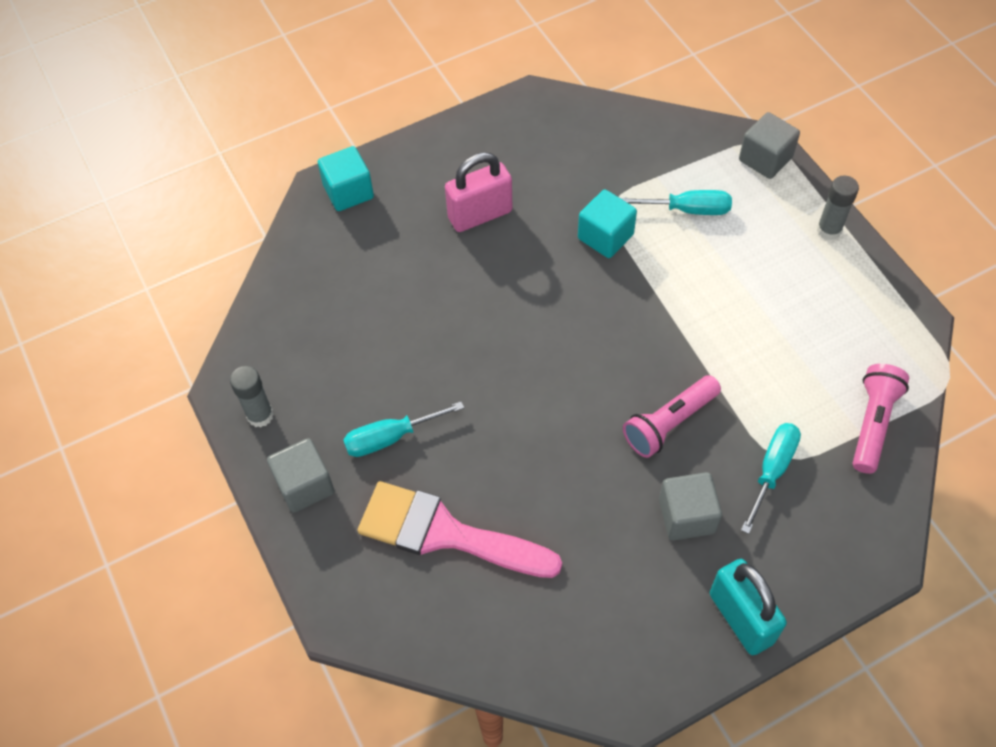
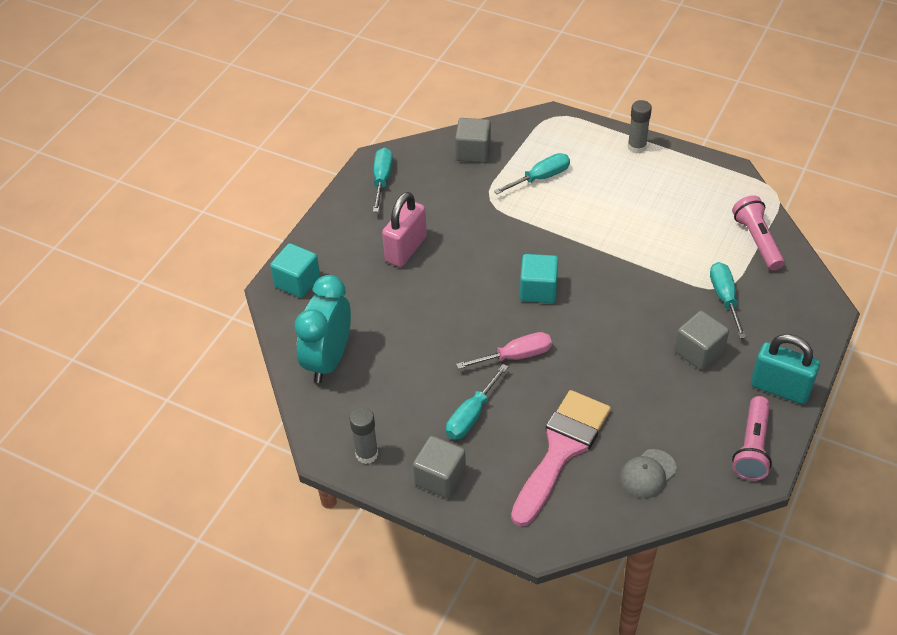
camera: 35 degrees left, 10 degrees down
pink brush [357,481,562,578] -> pink brush turned 135 degrees clockwise [511,390,611,527]
turquoise cube [578,189,637,258] -> turquoise cube moved to [520,254,558,303]
pink flashlight [623,375,721,458] -> pink flashlight moved to [732,396,772,481]
grey cube [739,112,800,179] -> grey cube moved to [455,118,491,163]
none -> turquoise clock [294,275,351,383]
none -> turquoise screwdriver [373,147,393,212]
none -> pink screwdriver [456,332,552,369]
none -> grey cap [620,449,677,498]

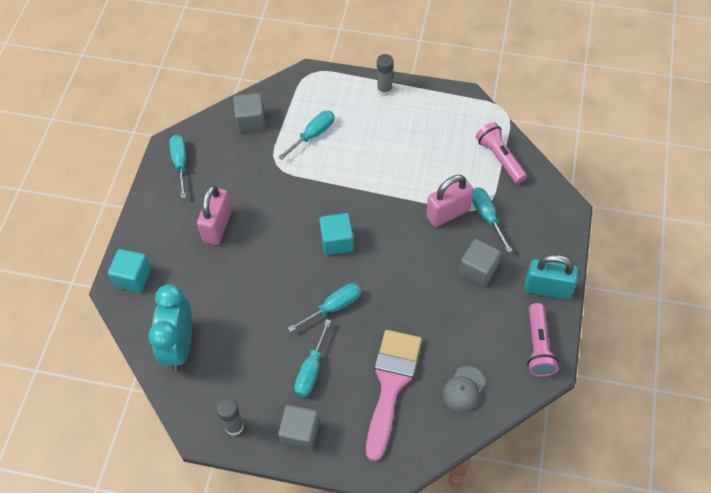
camera: 15 degrees left, 10 degrees up
pink screwdriver [456,332,552,369] -> turquoise screwdriver [288,283,361,332]
none -> pink padlock [426,175,474,227]

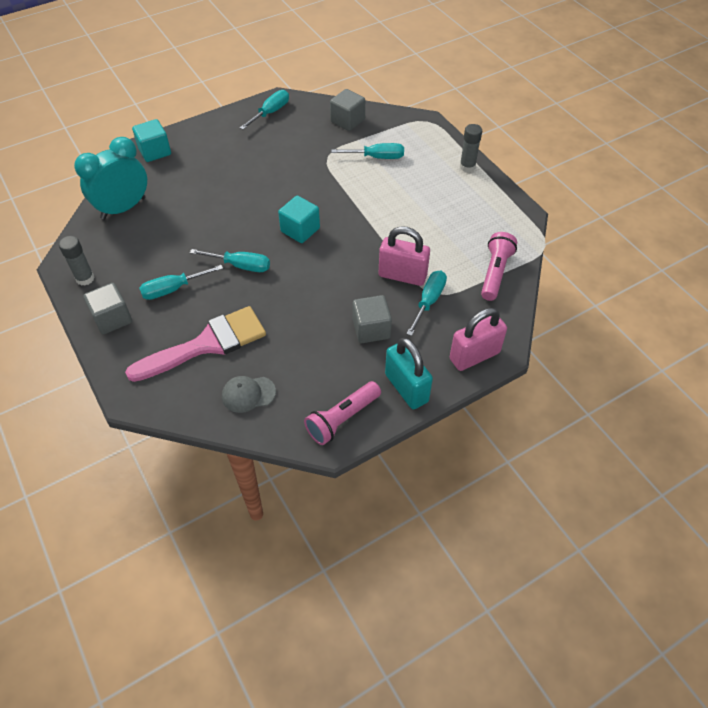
camera: 45 degrees right, 5 degrees down
pink padlock [197,185,232,245] -> pink padlock moved to [450,308,507,371]

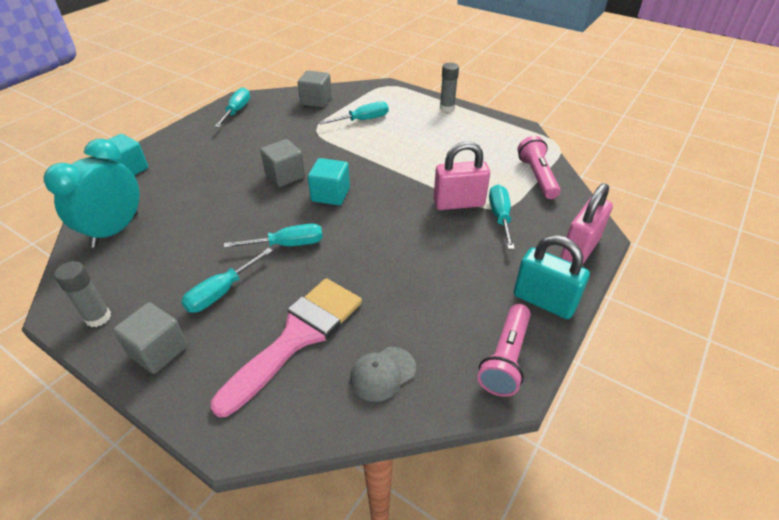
camera: 25 degrees left, 10 degrees down
grey cube [353,295,392,343] -> grey cube moved to [260,139,305,187]

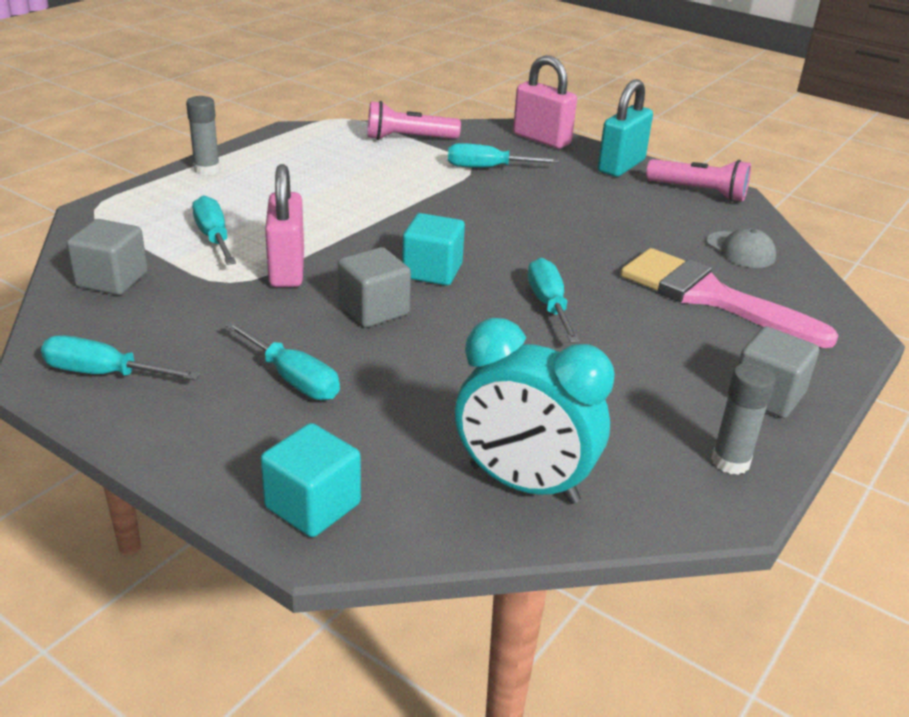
camera: 90 degrees left, 10 degrees down
turquoise screwdriver [181,248,273,313] -> turquoise screwdriver moved to [225,321,340,400]
pink padlock [433,141,490,210] -> pink padlock moved to [265,164,304,287]

